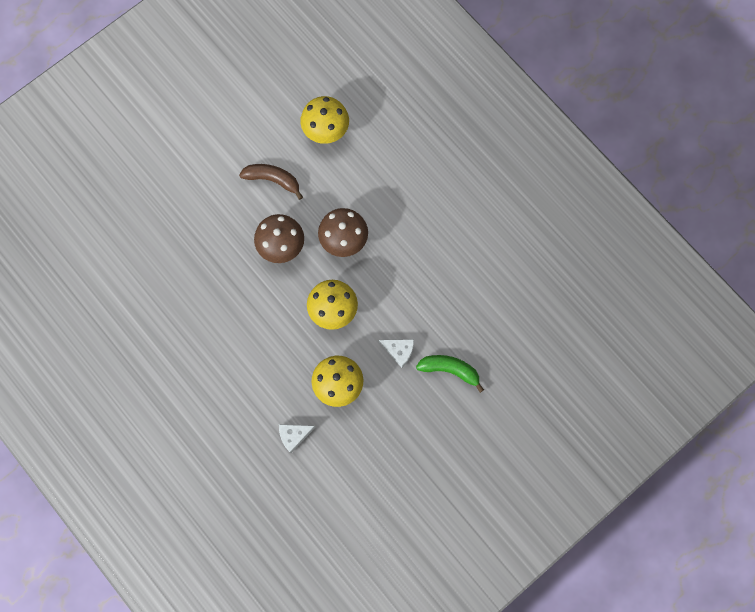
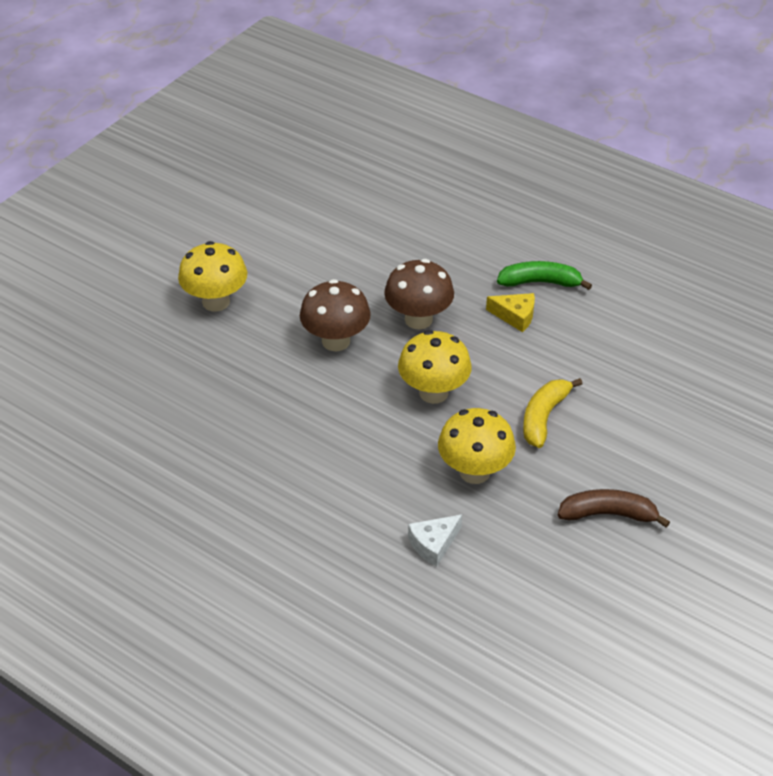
camera: 15 degrees left, 30 degrees down
brown banana [239,164,303,200] -> brown banana moved to [558,489,670,528]
yellow mushroom [300,96,349,144] -> yellow mushroom moved to [178,241,247,312]
white cheese [379,339,414,368] -> yellow banana [523,378,583,448]
green banana [416,355,484,393] -> green banana moved to [497,261,592,290]
none -> yellow cheese [486,293,535,332]

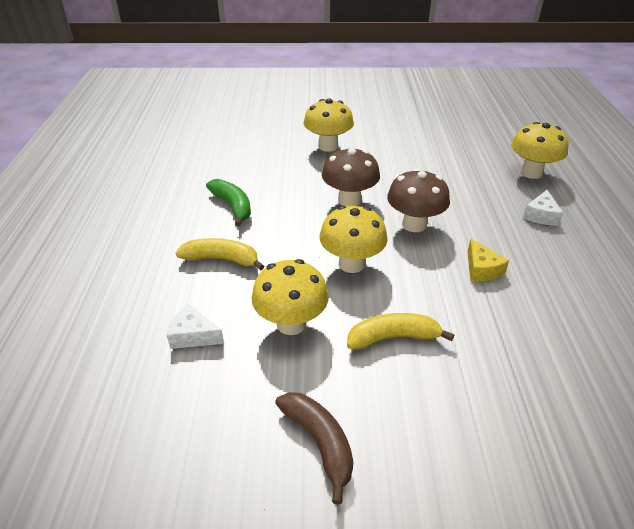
camera: 55 degrees right, 5 degrees down
green banana [497,261,592,290] -> green banana moved to [206,179,251,227]
none -> yellow banana [176,238,264,271]
none -> yellow mushroom [511,122,569,179]
none -> white cheese [523,190,563,225]

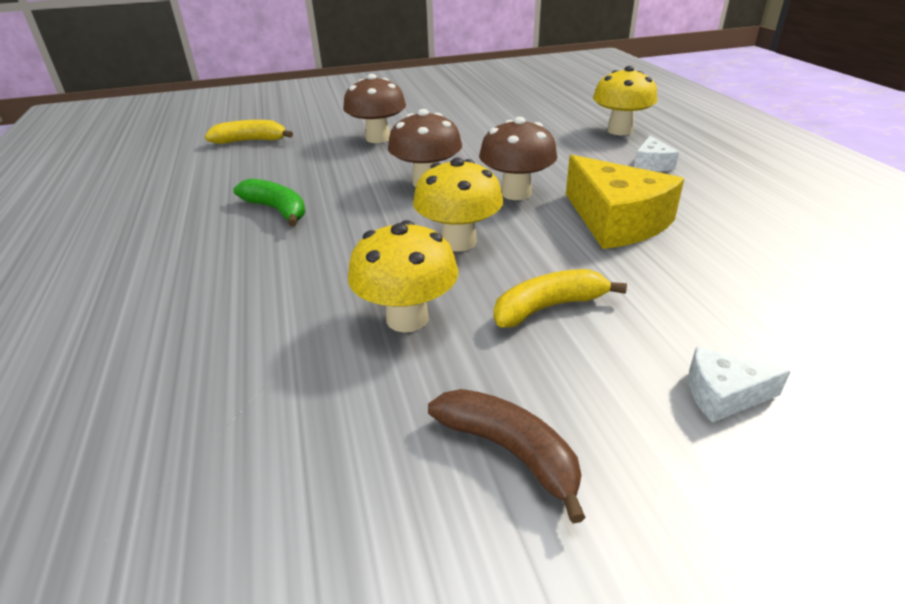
camera: 15 degrees left, 5 degrees down
white cheese [167,304,224,349] -> white cheese moved to [688,347,791,423]
yellow banana [176,238,264,271] -> yellow banana moved to [205,120,293,144]
yellow mushroom [304,98,354,152] -> brown mushroom [343,74,406,143]
yellow cheese [467,239,509,281] -> yellow cheese [566,155,684,249], size x2.06

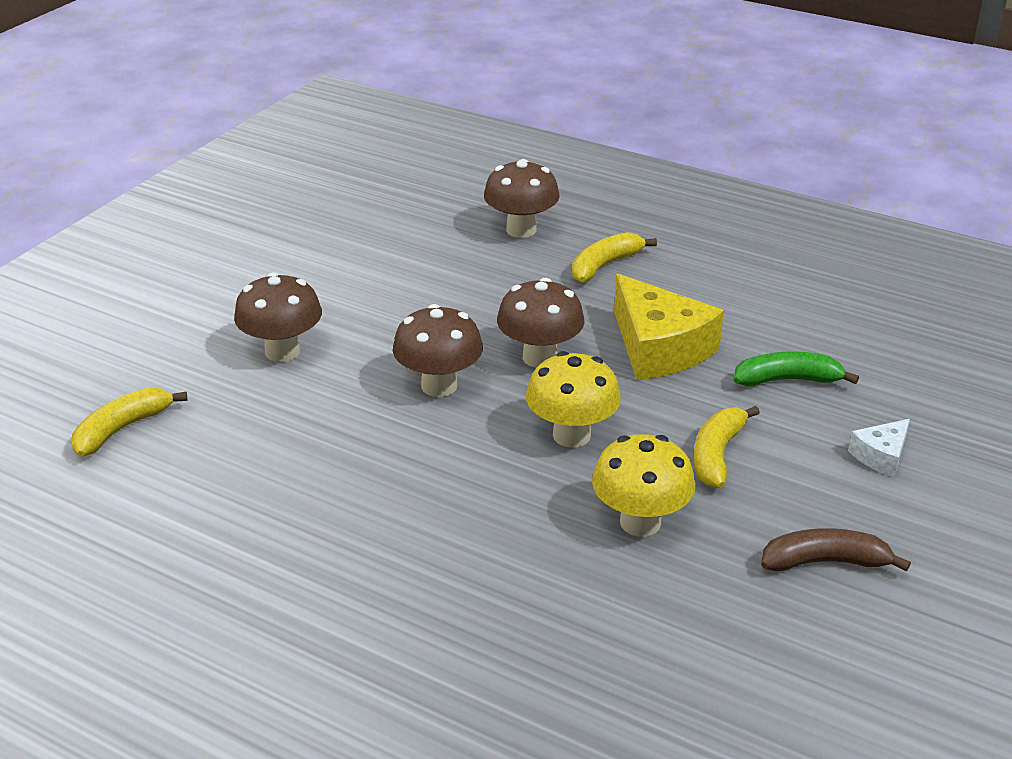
camera: 45 degrees left, 0 degrees up
green banana [233,179,306,226] -> green banana moved to [734,351,859,386]
yellow cheese [566,155,684,249] -> yellow cheese turned 45 degrees clockwise [614,274,724,380]
yellow mushroom [593,66,657,135] -> brown mushroom [484,159,560,238]
white cheese [634,136,679,171] -> yellow banana [572,232,657,283]

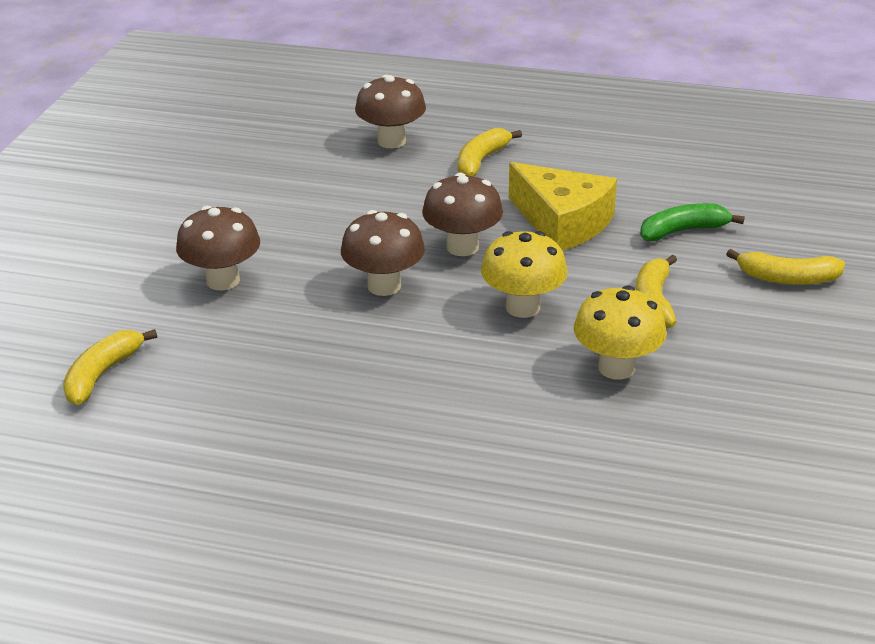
camera: 15 degrees left, 0 degrees up
brown banana [761,528,911,572] -> none
white cheese [848,419,910,477] -> yellow banana [726,249,845,285]

